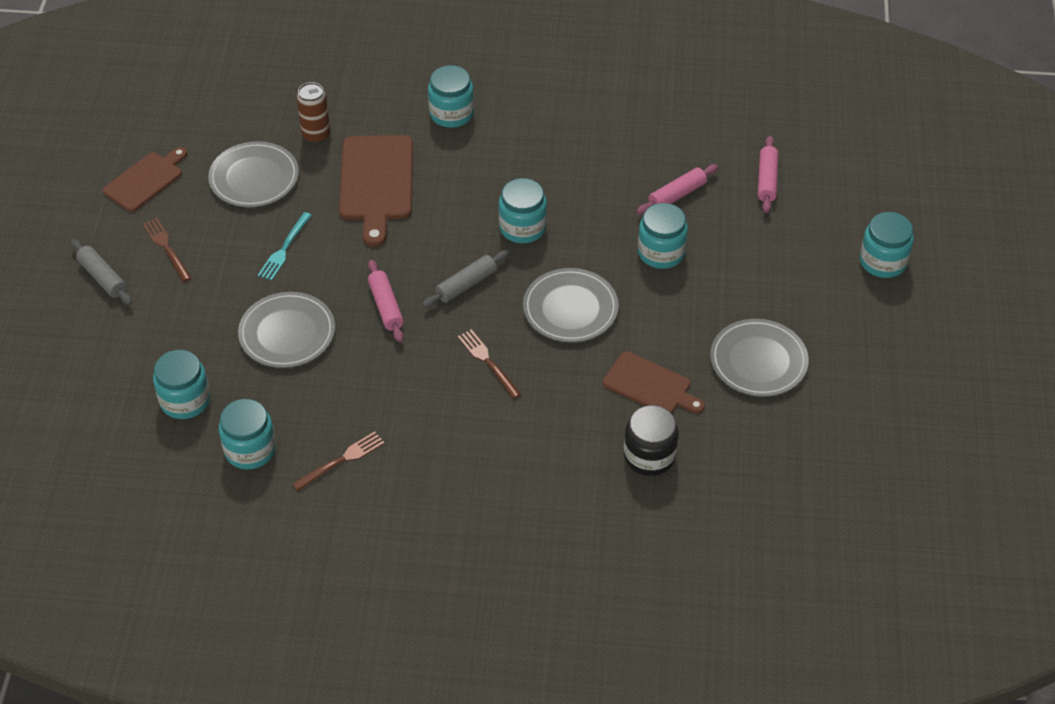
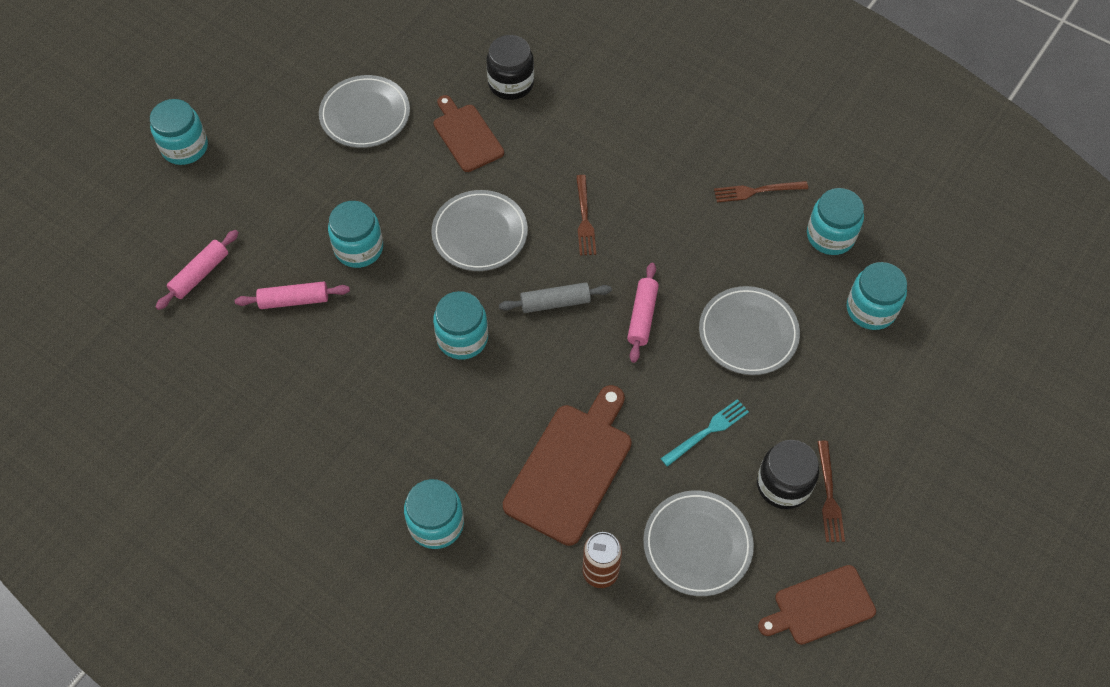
camera: 150 degrees left, 10 degrees up
grey rolling pin [71,239,132,305] -> none
none -> black jar [757,440,819,509]

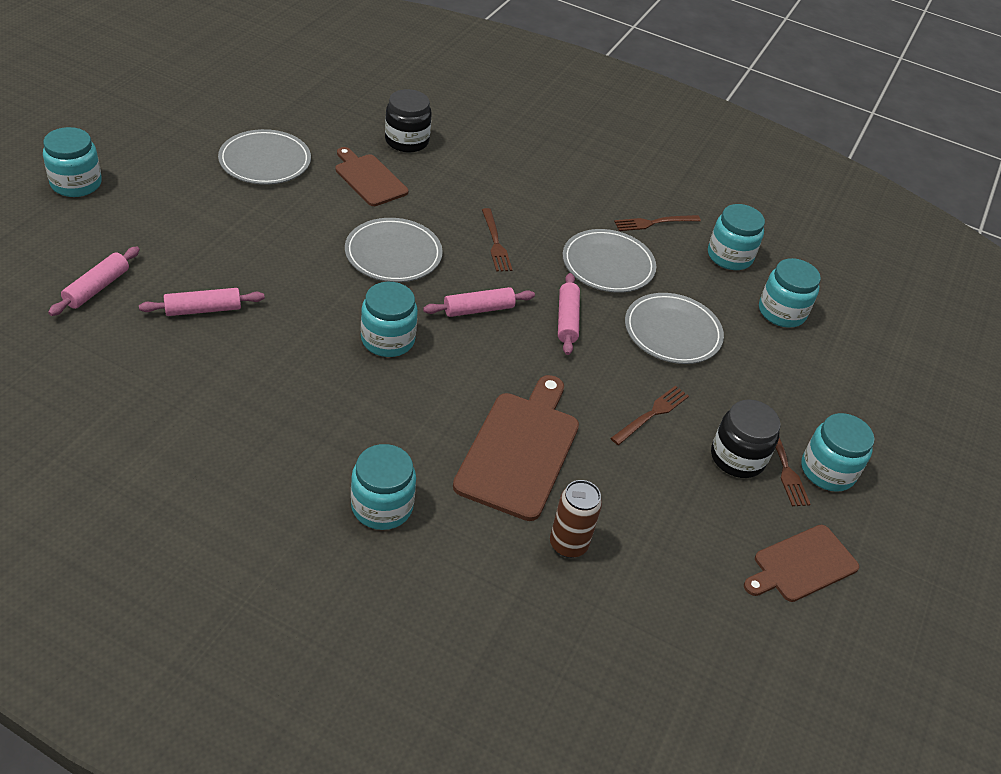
camera: 15 degrees left, 15 degrees down
turquoise jar [328,201,383,268] -> turquoise jar moved to [801,413,875,492]
grey rolling pin [499,282,612,313] -> pink rolling pin [423,287,535,317]
grey plate [643,491,754,596] -> grey plate moved to [563,229,656,293]
turquoise fork [660,399,749,467] -> brown fork [611,386,689,445]

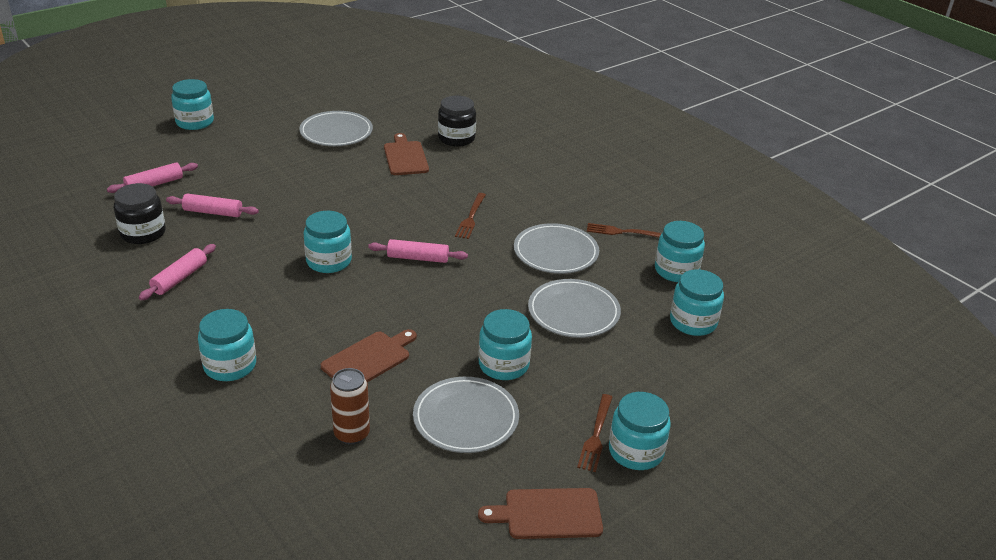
camera: 30 degrees right, 10 degrees down
grey plate [345,218,443,282] -> grey plate moved to [413,377,519,453]
brown cutting board [453,375,579,521] -> brown cutting board [321,329,417,382], size x0.64
pink rolling pin [558,273,580,355] -> pink rolling pin moved to [139,244,216,300]
brown fork [611,386,689,445] -> turquoise jar [479,309,532,380]
black jar [711,399,781,478] -> black jar moved to [114,183,166,244]

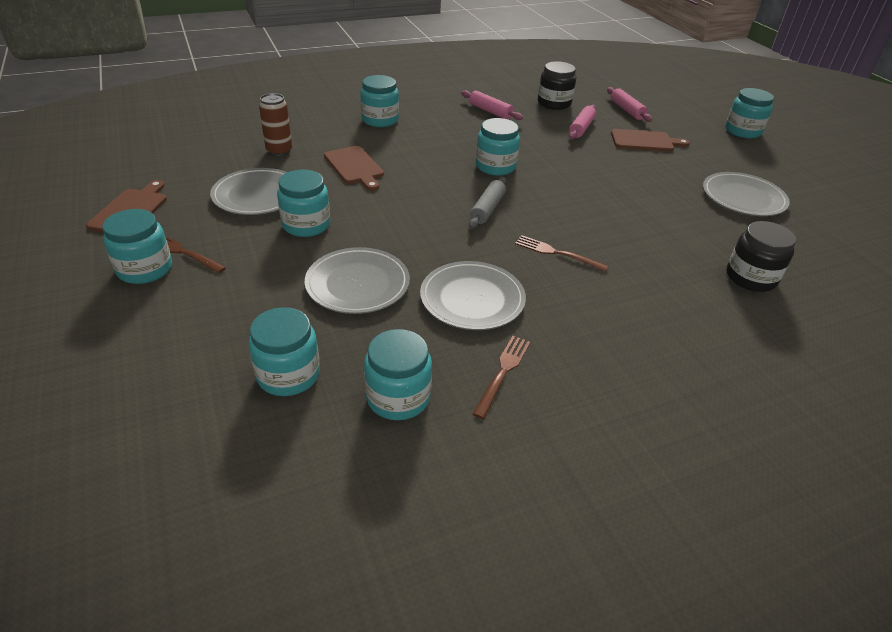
camera: 105 degrees right, 5 degrees up
pink rolling pin [368,239,468,263] -> grey rolling pin [469,177,506,229]
brown cutting board [384,133,429,175] -> brown cutting board moved to [611,129,690,152]

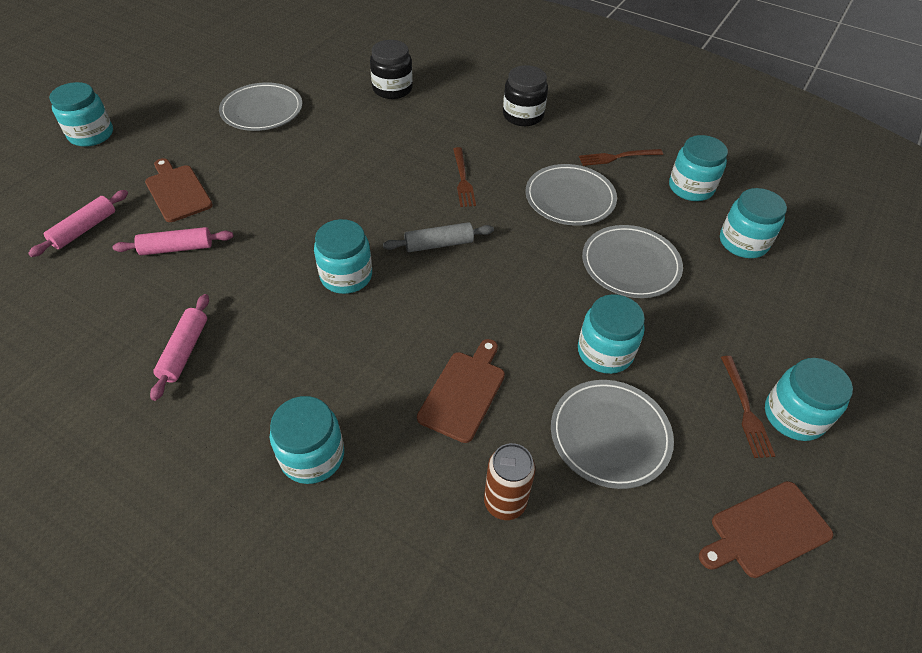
camera: 125 degrees left, 10 degrees up
black jar [538,61,576,110] -> black jar moved to [503,65,548,126]

